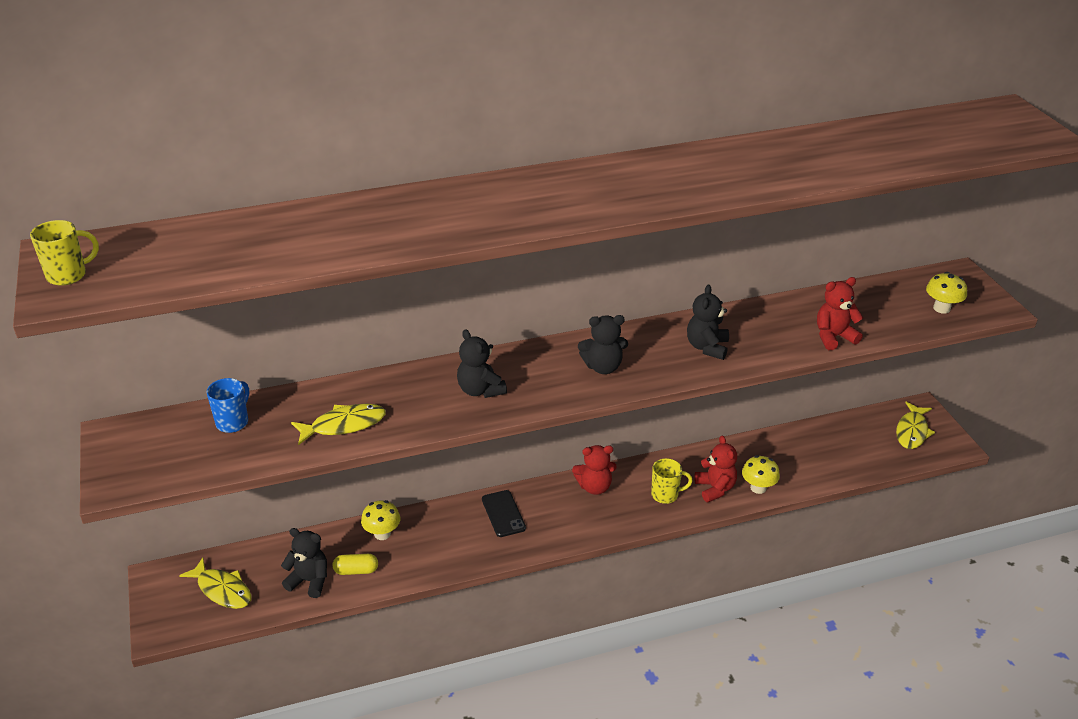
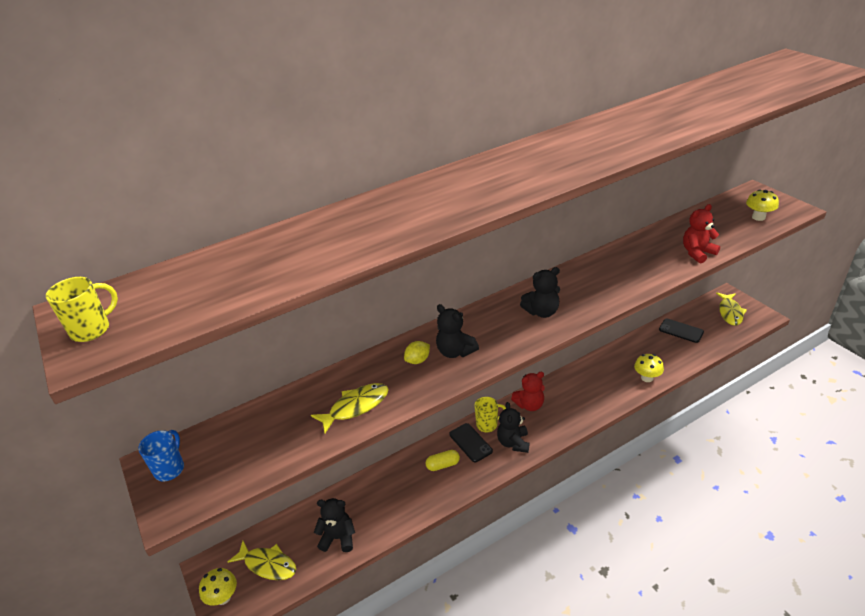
camera: 10 degrees left, 0 degrees up
blue mug [207,378,249,433] -> blue mug moved to [138,430,184,481]
yellow capsule [333,554,378,575] -> yellow capsule moved to [426,450,460,471]
yellow mushroom [361,500,401,540] -> yellow mushroom moved to [199,568,237,606]
yellow mug [651,458,693,504] -> yellow mug moved to [474,397,506,432]
black teddy bear [687,285,729,360] -> black teddy bear moved to [497,402,529,453]
red teddy bear [694,435,737,502] -> none
none -> yellow lemon [404,341,430,364]
none -> black phone [659,319,704,343]

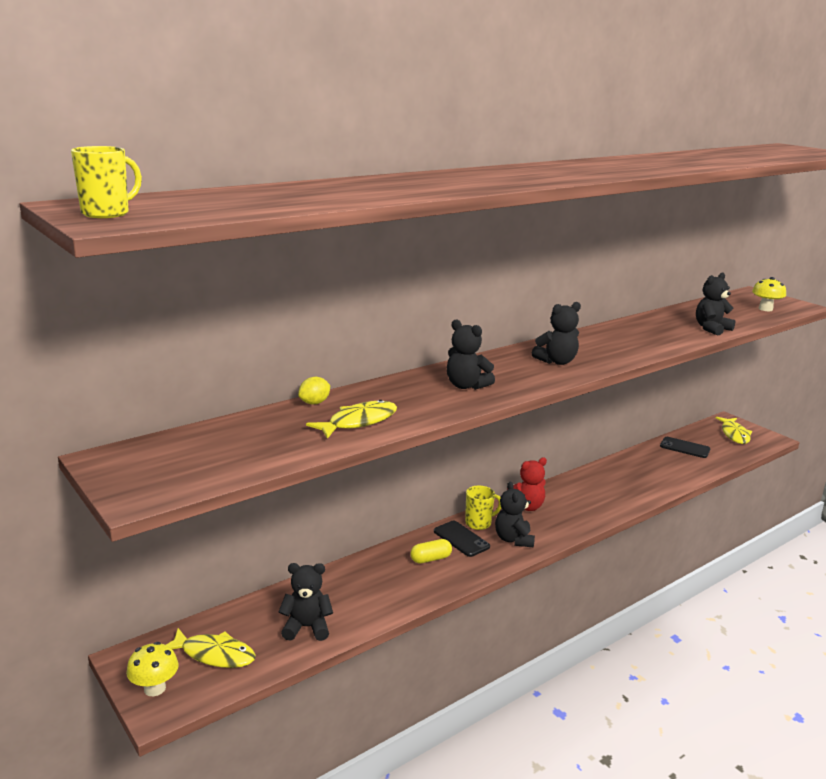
camera: 10 degrees left, 15 degrees down
blue mug [138,430,184,481] -> none
yellow lemon [404,341,430,364] -> yellow lemon moved to [298,377,330,404]
yellow mushroom [634,354,664,382] -> none
red teddy bear [683,204,720,264] -> black teddy bear [696,272,736,336]

